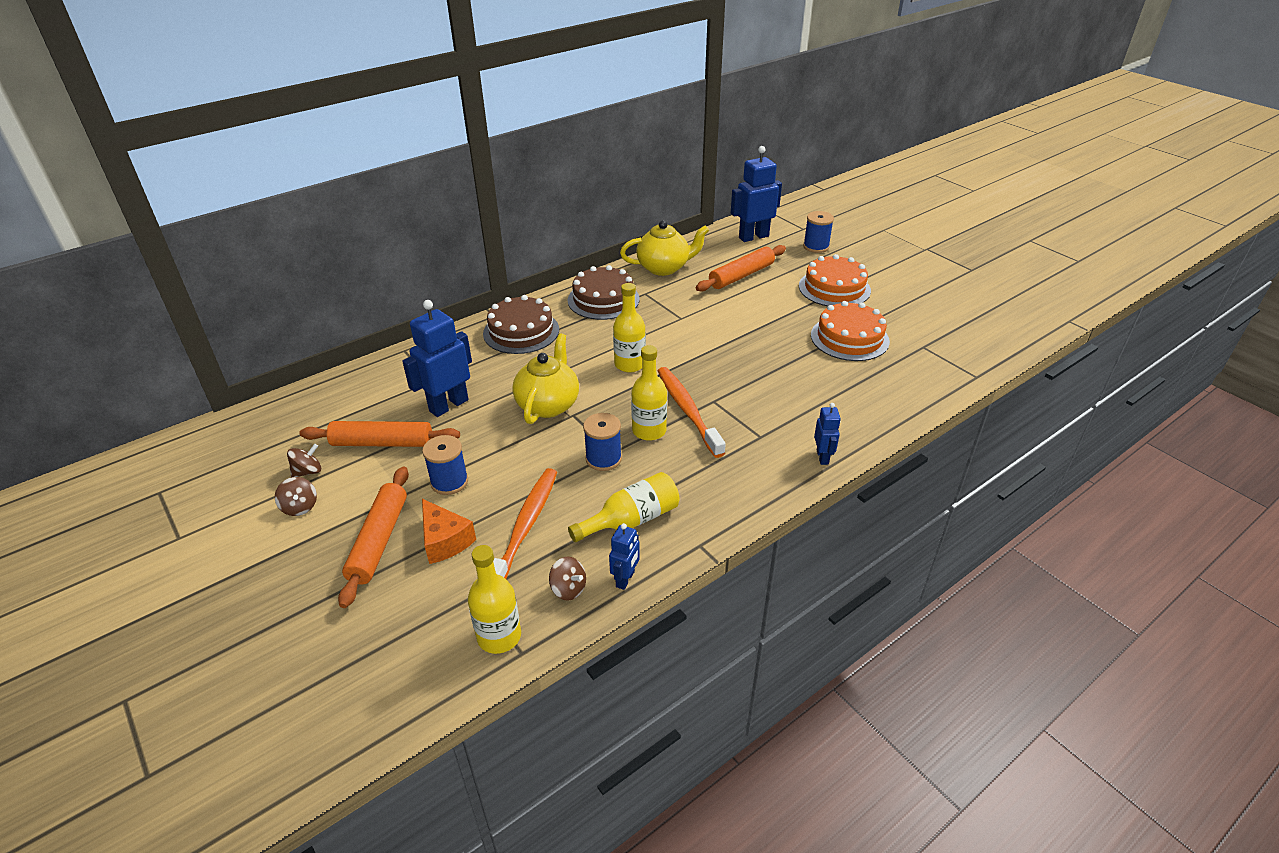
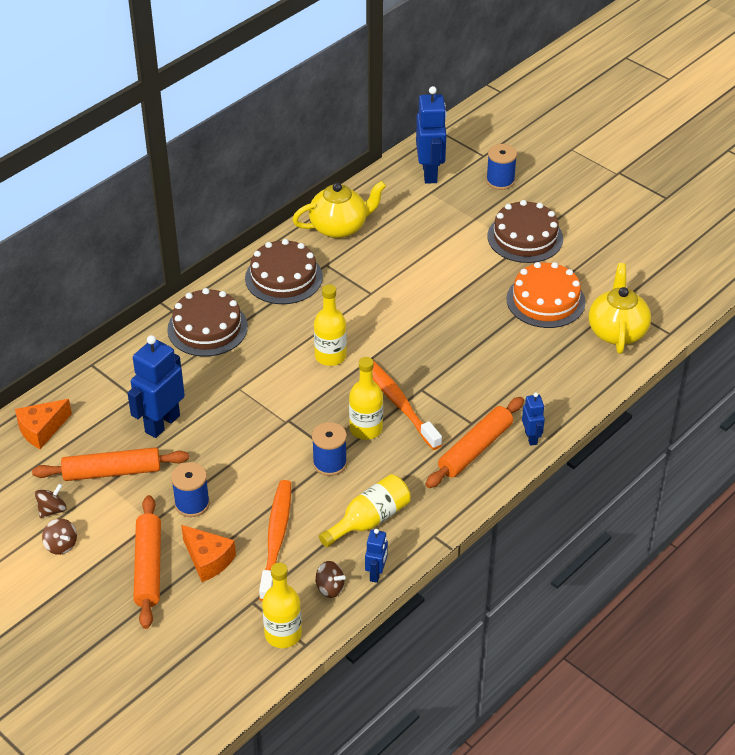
camera: 10 degrees left, 5 degrees up
yellow teapot [512,334,579,424] -> yellow teapot moved to [589,263,651,354]
orange rolling pin [696,245,786,292] -> orange rolling pin moved to [426,397,524,488]
blue robot [731,146,782,242] -> blue robot turned 120 degrees clockwise [416,86,447,184]
orange cake [799,254,871,306] -> brown cake [488,200,563,263]
none -> orange cheese [15,399,72,449]

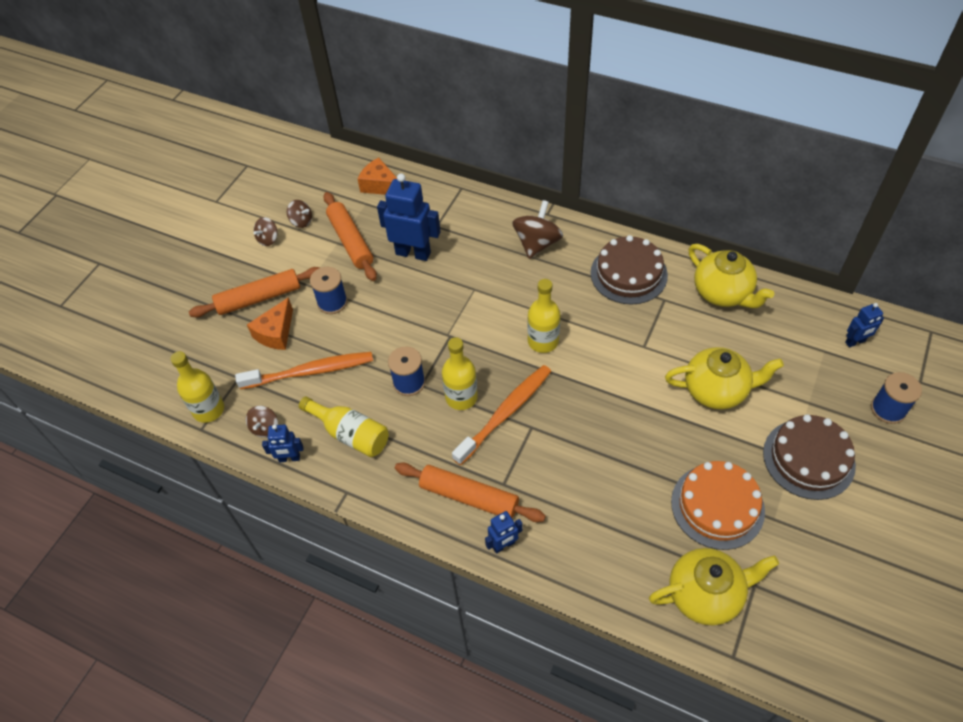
camera: 75 degrees right, 10 degrees up
brown cake [167,288,248,357] -> brown spinning top [512,200,563,259]
blue robot [416,86,447,184] -> blue robot [845,303,884,347], size x0.53
none -> yellow teapot [665,347,784,409]

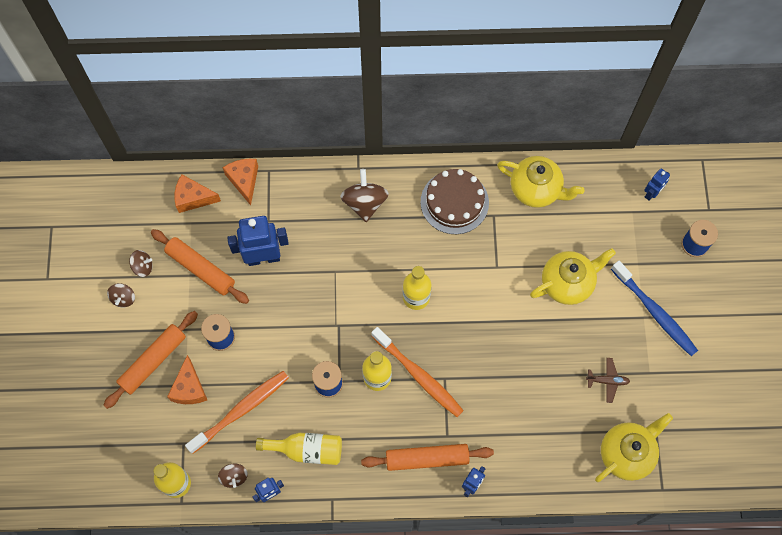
camera: 30 degrees left, 15 degrees up
orange toothbrush [452,365,551,465] -> orange toothbrush turned 120 degrees clockwise [371,327,464,417]
orange cake [671,461,765,550] -> brown plane [586,358,630,403]
brown cake [763,414,856,500] -> blue toothbrush [611,261,698,356]
none -> orange cheese [222,159,258,205]

